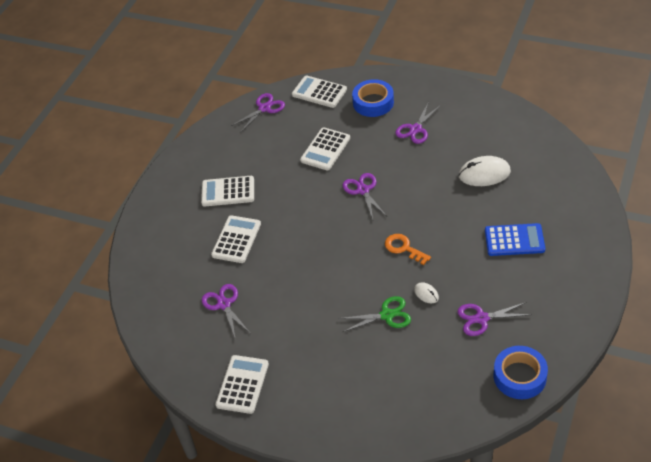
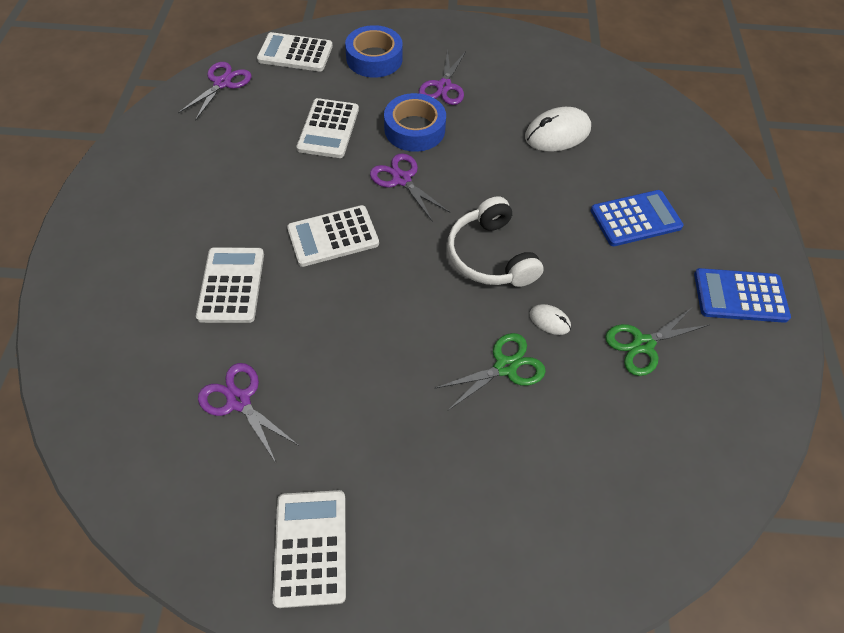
camera: 25 degrees left, 10 degrees up
white calculator [201,176,254,207] -> white calculator moved to [287,205,379,267]
orange key [385,234,431,265] -> white headphones [448,196,544,287]
purple scissors [457,302,532,336] -> green scissors [605,307,709,376]
blue tape [494,346,548,399] -> blue tape moved to [384,93,446,152]
none -> blue calculator [694,268,791,323]

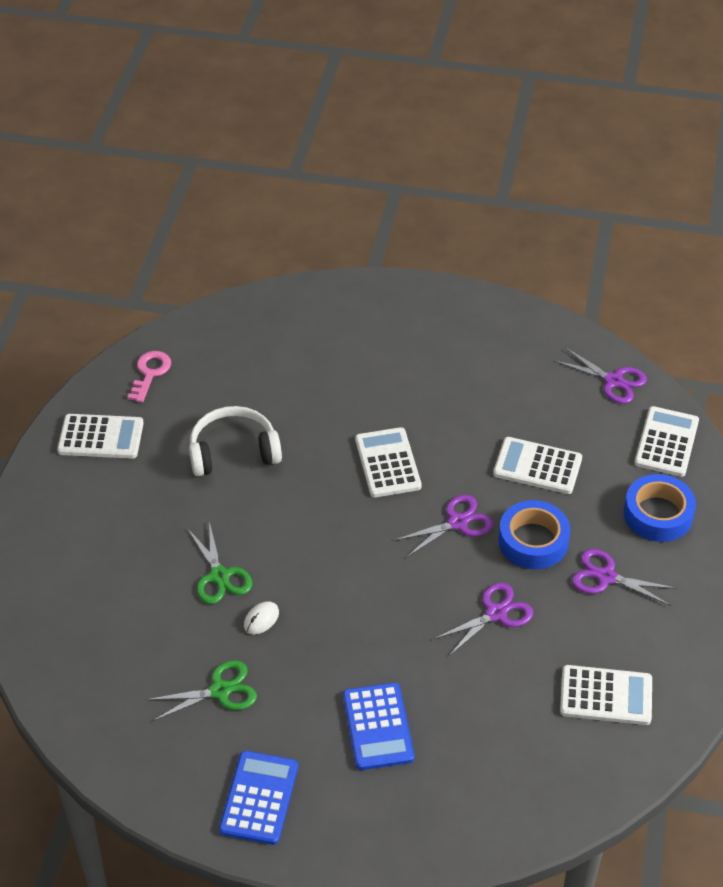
camera: 100 degrees right, 10 degrees down
white calculator [196,247,264,323] -> white calculator moved to [560,665,652,725]
purple scissors [198,363,298,462] -> purple scissors moved to [434,583,533,656]
white headphones [448,196,544,287] -> white headphones moved to [189,406,282,476]
white mouse [525,107,591,152] -> none
green scissors [605,307,709,376] -> green scissors turned 90 degrees clockwise [146,660,257,721]
none -> pink key [127,351,171,403]

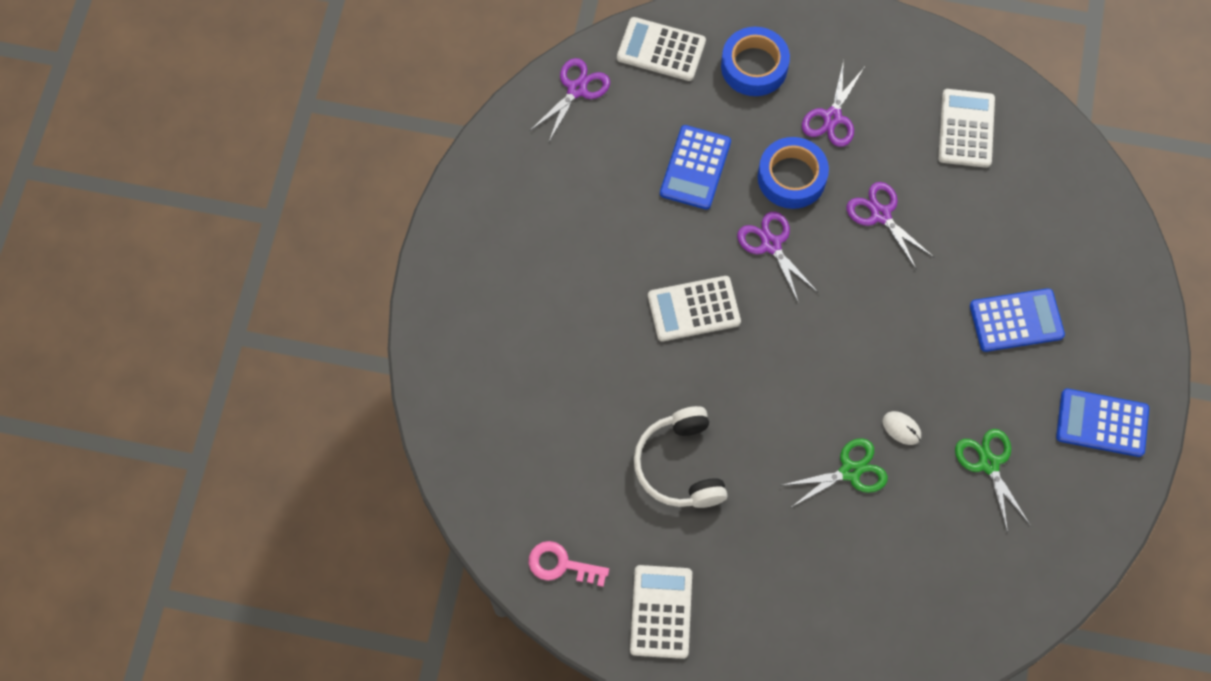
camera: 90 degrees left, 20 degrees up
white calculator [493,437,582,494] -> blue calculator [660,125,731,210]

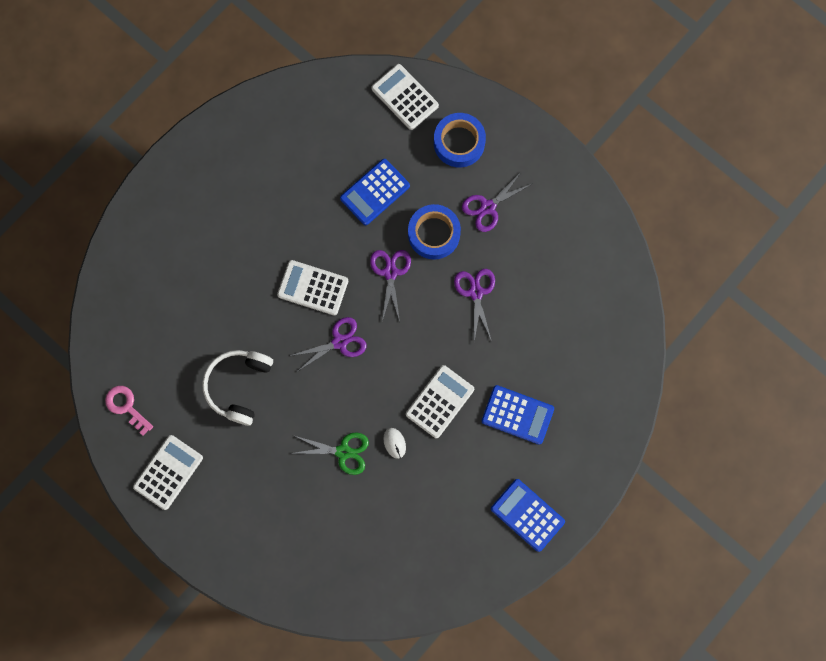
camera: 30 degrees right, 10 degrees up
purple scissors [530,58,610,143] -> purple scissors moved to [290,317,367,371]
white calculator [938,89,995,168] -> white calculator moved to [406,365,474,438]
green scissors [955,429,1030,533] -> none

